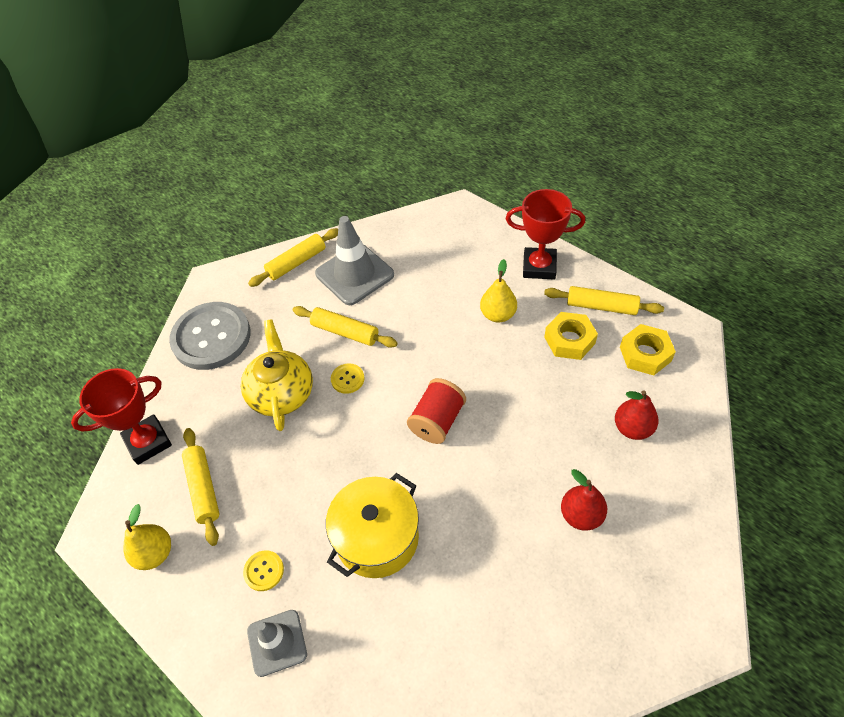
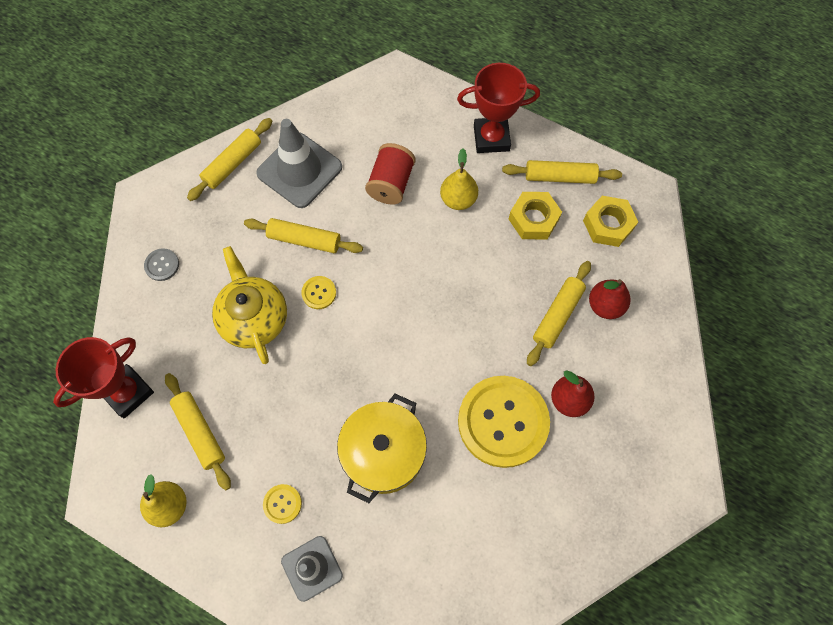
camera: 15 degrees left, 15 degrees up
grey button [169,302,251,370] -> grey button [144,248,179,281], size x0.41
red spool [407,378,466,444] -> red spool moved to [365,143,416,205]
none -> yellow button [458,376,550,468]
none -> yellow rolling pin [527,261,591,366]

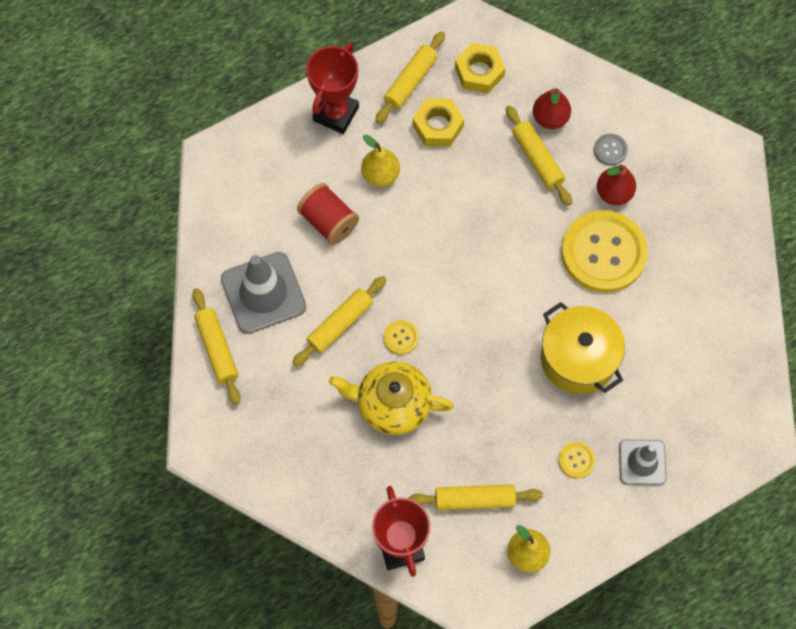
camera: 60 degrees left, 0 degrees up
grey button [144,248,179,281] -> grey button moved to [594,134,628,165]

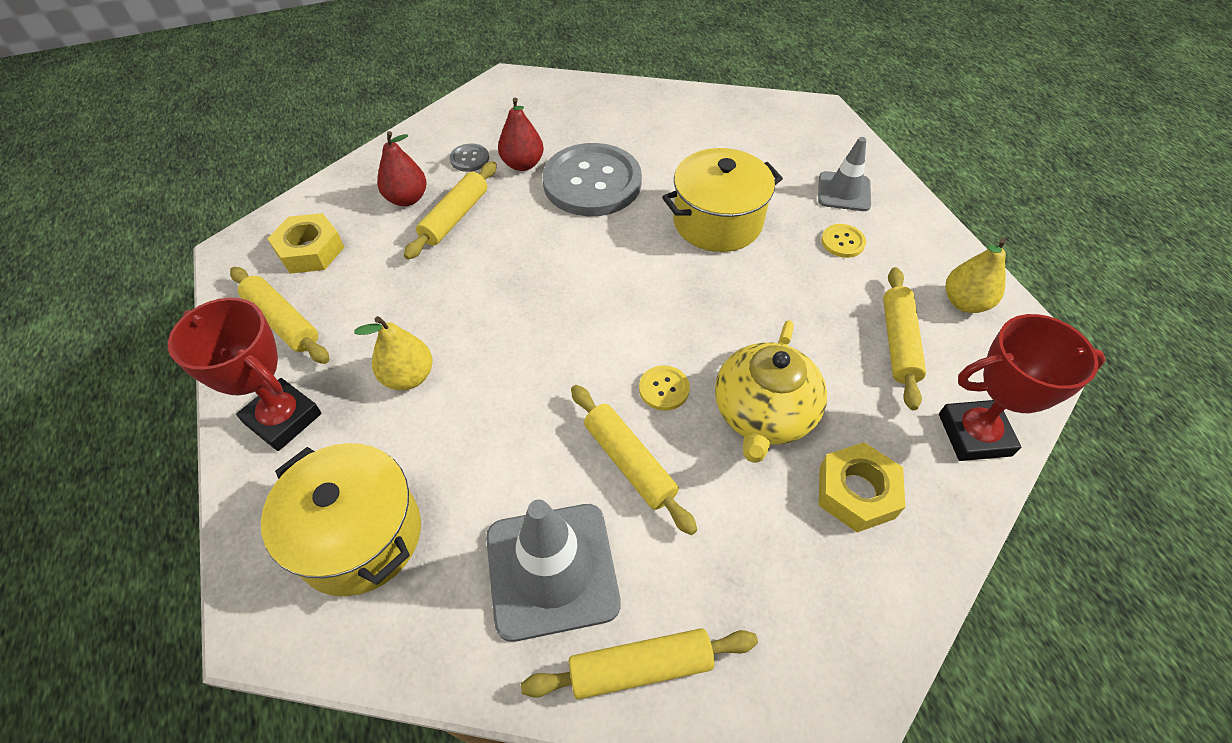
camera: 80 degrees left, 15 degrees down
red spool [297,183,359,245] -> none
yellow nut [413,98,464,146] -> yellow nut moved to [819,442,905,532]
yellow rolling pin [506,105,572,206] -> yellow rolling pin turned 45 degrees counterclockwise [404,161,497,260]
yellow button [561,210,648,293] -> grey button [543,143,642,216]
none -> yellow pot [261,443,421,596]

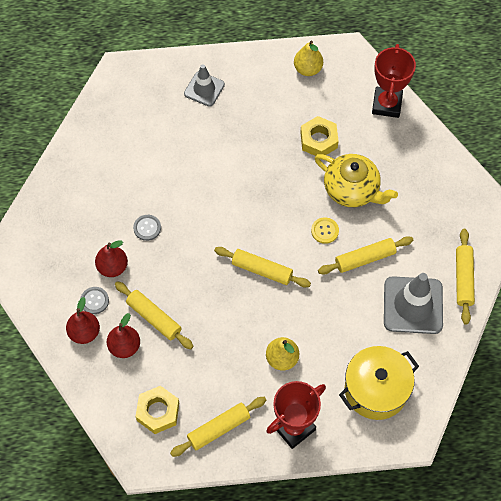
camera: 75 degrees left, 10 degrees up
grey button [543,143,642,216] -> grey button [133,215,161,241], size x0.41
yellow pot [662,148,783,252] -> none
yellow nut [819,442,905,532] -> yellow nut moved to [300,116,339,156]
yellow button [821,224,866,258] -> none
yellow rolling pin [883,267,926,410] -> yellow rolling pin moved to [214,247,311,287]
none -> red pear [66,297,100,344]

